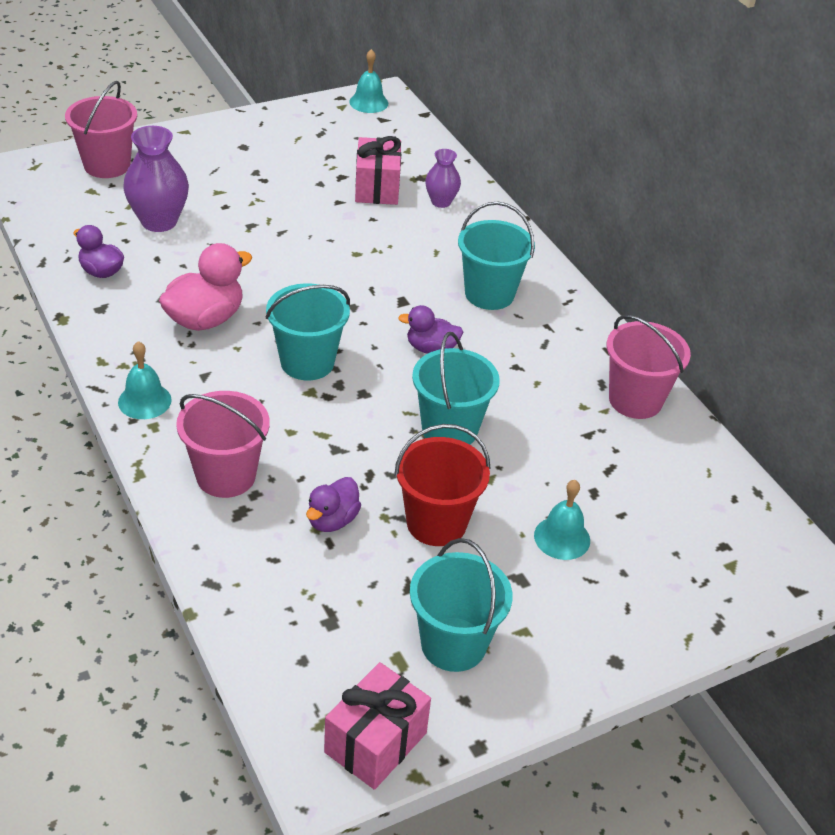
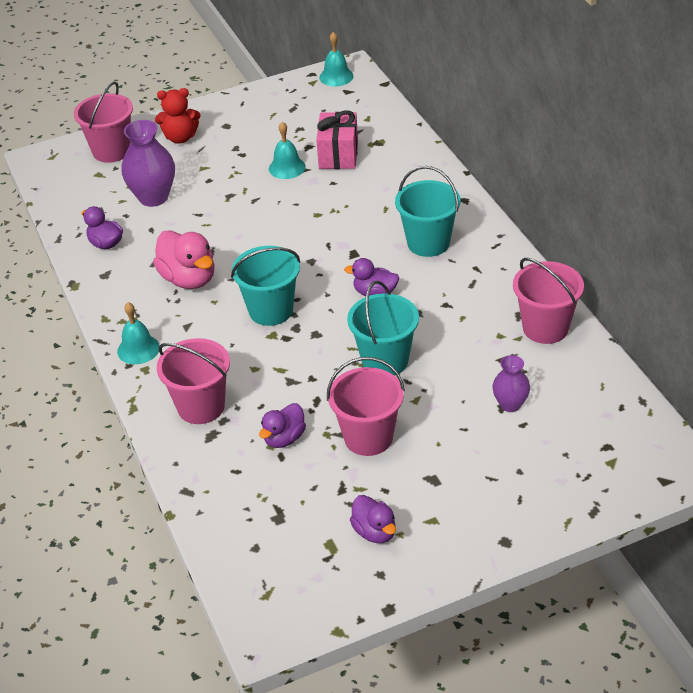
camera: 10 degrees right, 0 degrees up
pink duck [159,243,253,331] -> pink duck turned 90 degrees clockwise [153,230,215,289]
pink gift [324,662,431,790] -> none
red bucket [394,424,490,546] -> pink bucket [327,357,405,456]
turquoise bucket [410,538,512,672] -> purple duck [350,495,396,543]
purple vase [425,149,461,208] -> purple vase moved to [492,355,530,412]
turquoise bell [534,480,590,560] -> turquoise bell moved to [269,122,306,179]
none -> red teddy bear [155,88,201,144]

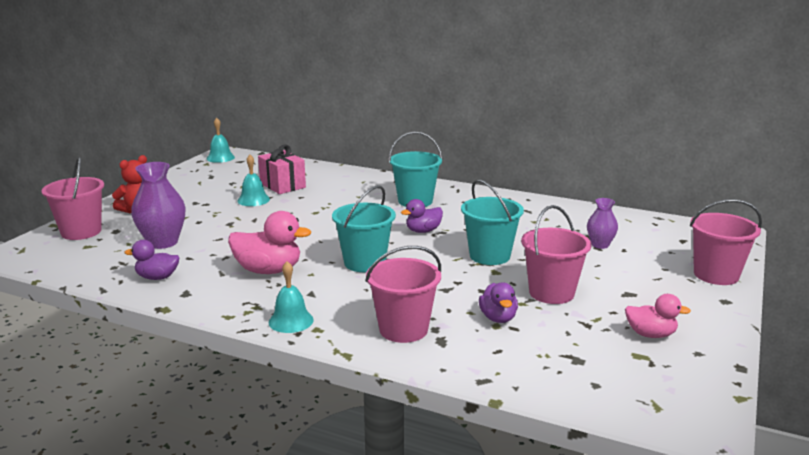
camera: 45 degrees left, 20 degrees down
purple duck [350,495,396,543] -> pink duck [625,294,691,338]
pink bucket [513,258,584,344] -> pink bucket moved to [690,199,762,285]

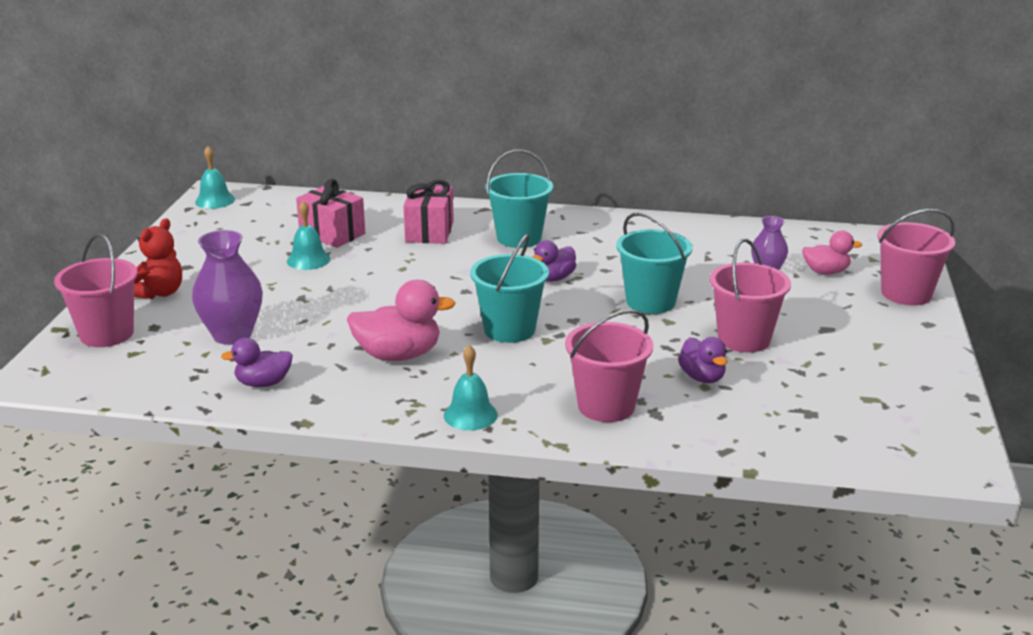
camera: 15 degrees left, 5 degrees up
pink duck [625,294,691,338] -> pink duck moved to [802,231,862,274]
none -> pink gift [403,179,454,244]

